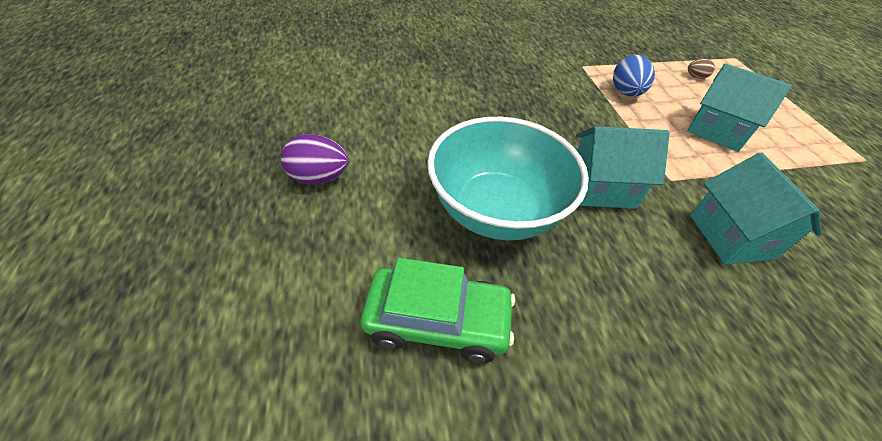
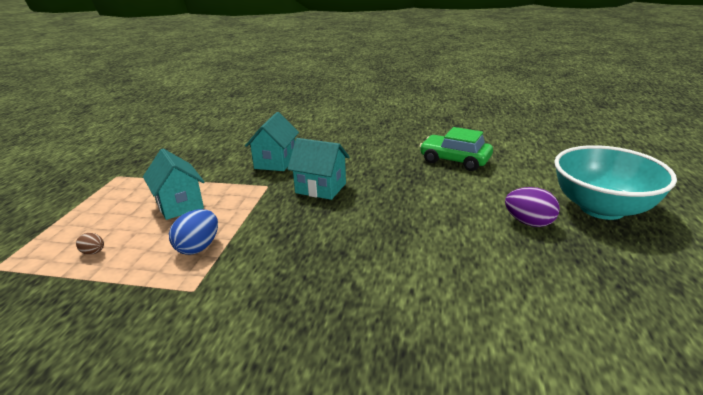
camera: 155 degrees left, 20 degrees down
turquoise bowl [427,117,589,240] -> turquoise bowl moved to [554,145,677,220]

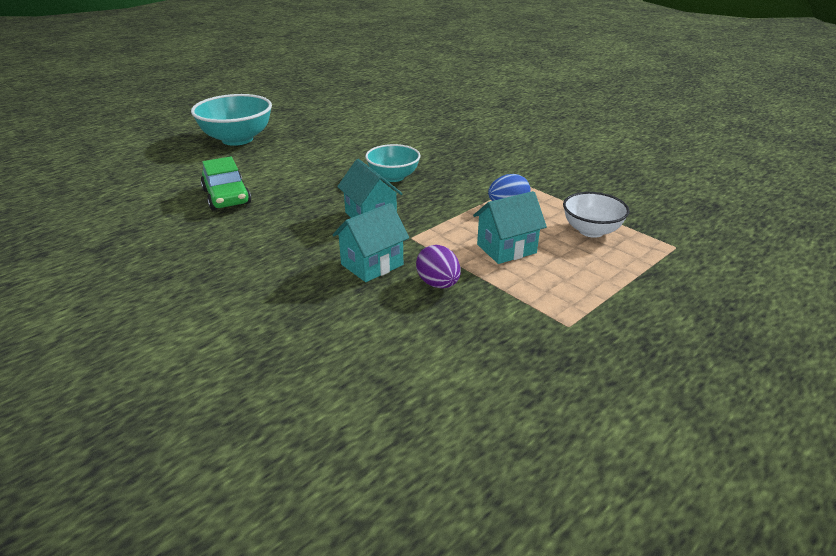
camera: 145 degrees left, 5 degrees up
brown egg [76,233,104,255] -> white bowl [563,192,630,238]
turquoise house [143,149,204,220] -> turquoise house turned 60 degrees clockwise [473,191,547,264]
purple egg [505,187,560,227] -> purple egg moved to [416,245,461,288]
none -> turquoise bowl [365,144,421,182]

